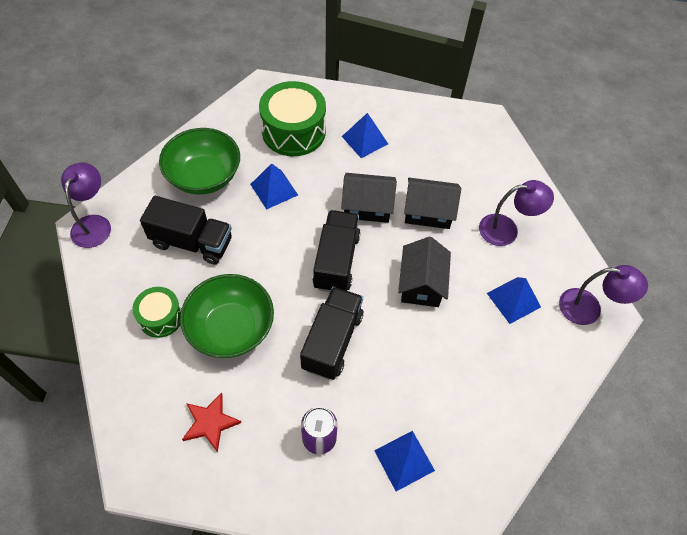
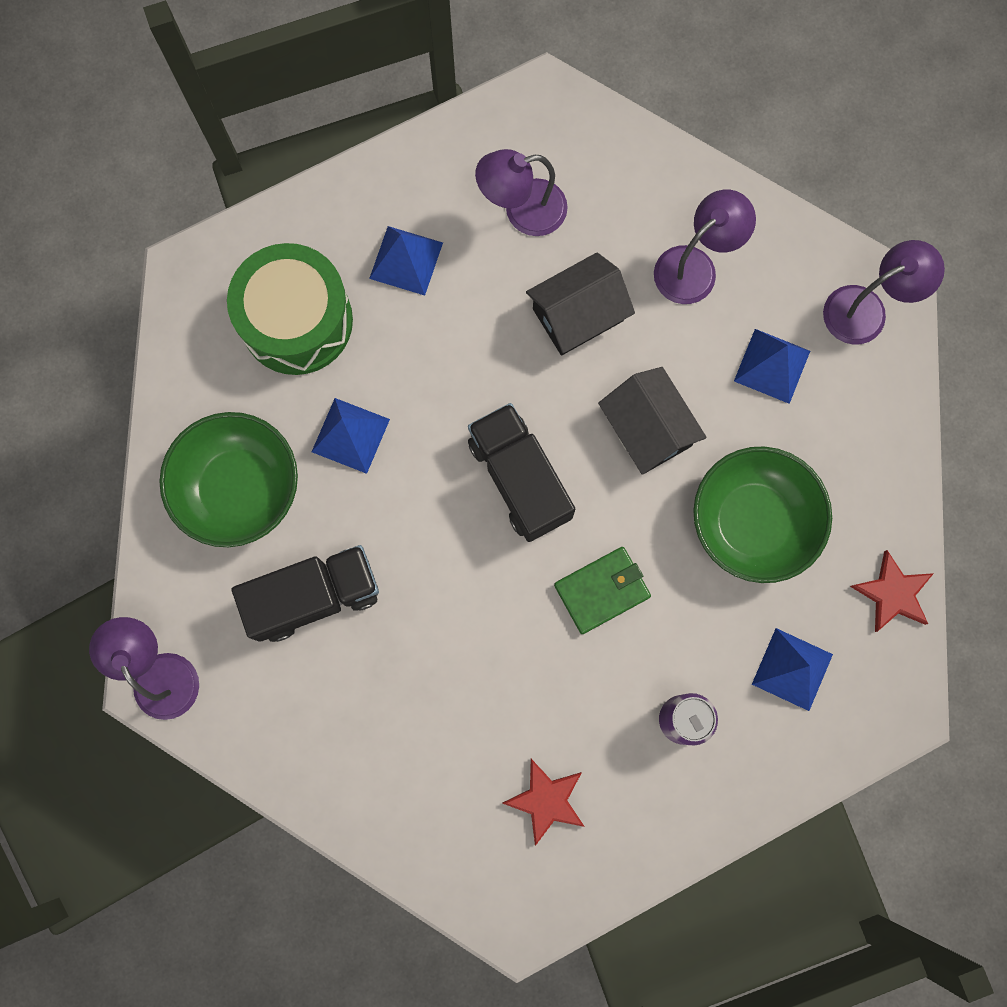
camera: 35 degrees left, 20 degrees up
green drum [132,287,181,338] -> none
green bowl [180,274,274,358] -> green bowl moved to [693,447,832,583]
black truck [300,286,364,380] -> green wallet [554,547,651,634]
black house [341,173,397,223] -> none
none -> purple lamp [475,149,568,236]
none -> red star [850,550,934,632]

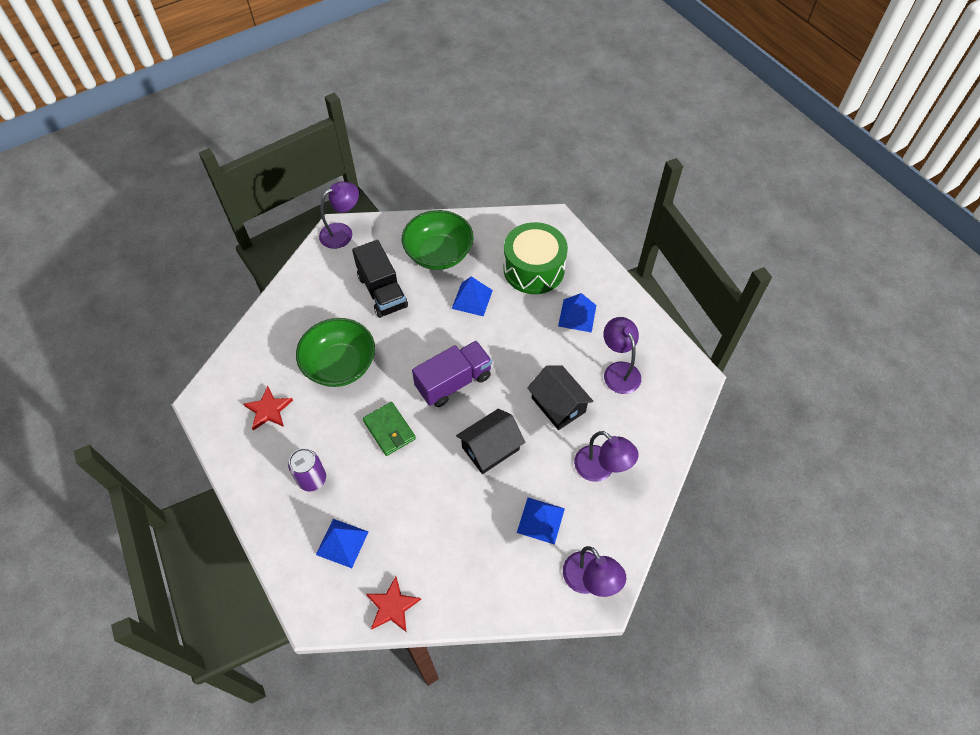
camera: 85 degrees right, 20 degrees down
black truck [468,403,575,542] -> purple truck [412,341,492,407]
green bowl [693,447,832,583] -> green bowl moved to [296,318,375,387]

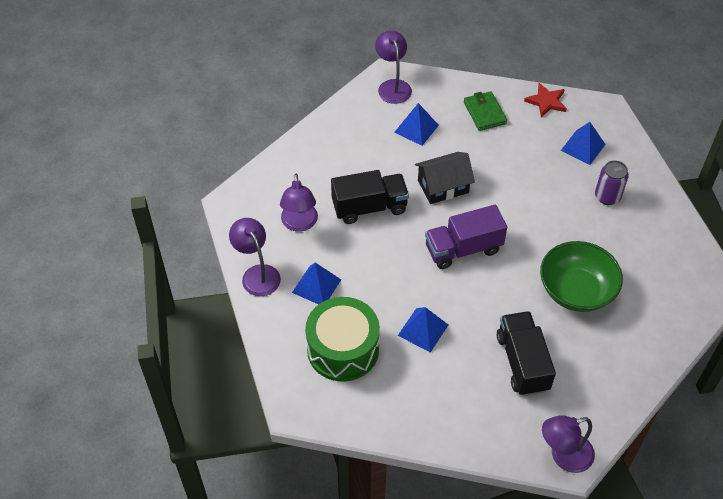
camera: 165 degrees left, 5 degrees down
red star [243,386,293,430] -> none
green wallet [363,402,416,456] -> green wallet moved to [464,91,507,131]
green bowl [402,210,473,270] -> none
black house [527,365,594,430] -> black truck [331,170,409,224]
purple lamp [574,431,639,482] -> purple lamp moved to [229,218,281,296]

